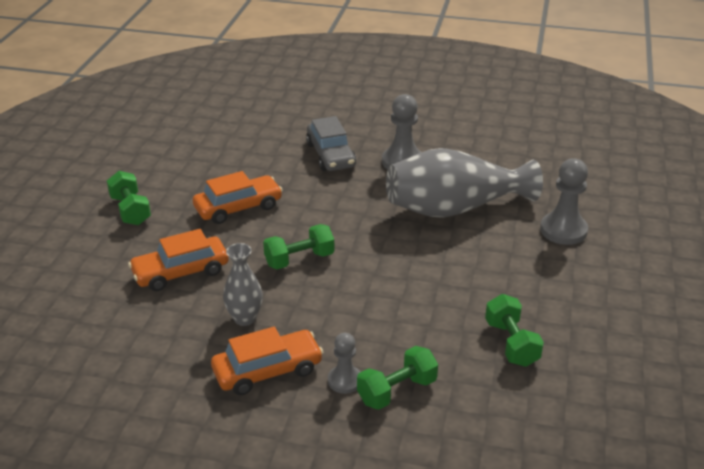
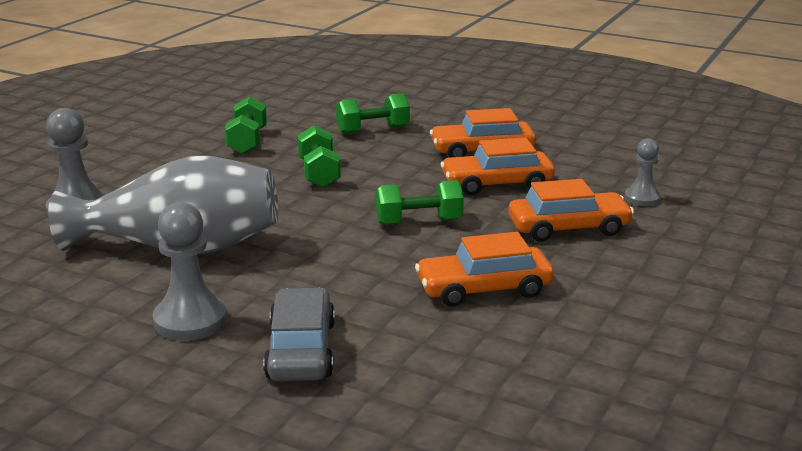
camera: 165 degrees left, 10 degrees down
green dumbbell [107,171,151,225] -> green dumbbell moved to [298,125,341,188]
grey vase [223,243,263,326] -> orange car [441,137,555,195]
grey pawn [328,333,360,394] -> grey pawn moved to [624,138,661,206]

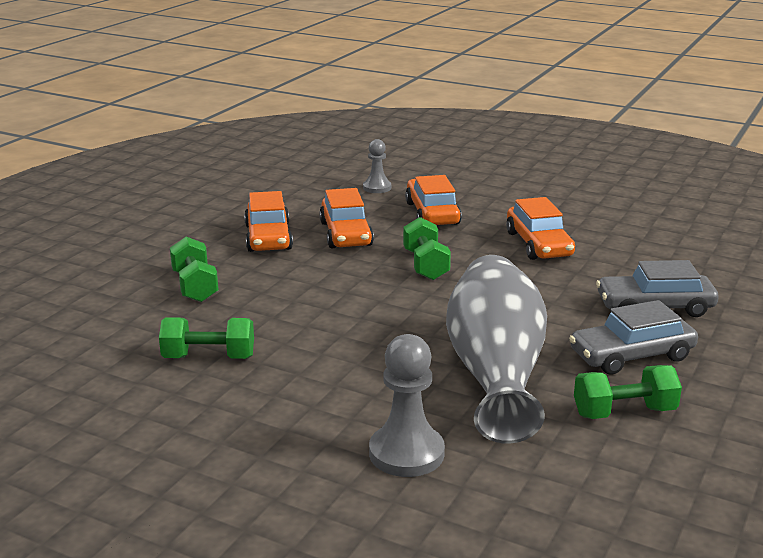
camera: 90 degrees left, 0 degrees up
grey pawn [153,202,227,341] -> grey car [569,300,698,374]
green dumbbell [298,125,341,188] -> green dumbbell moved to [574,365,682,419]

